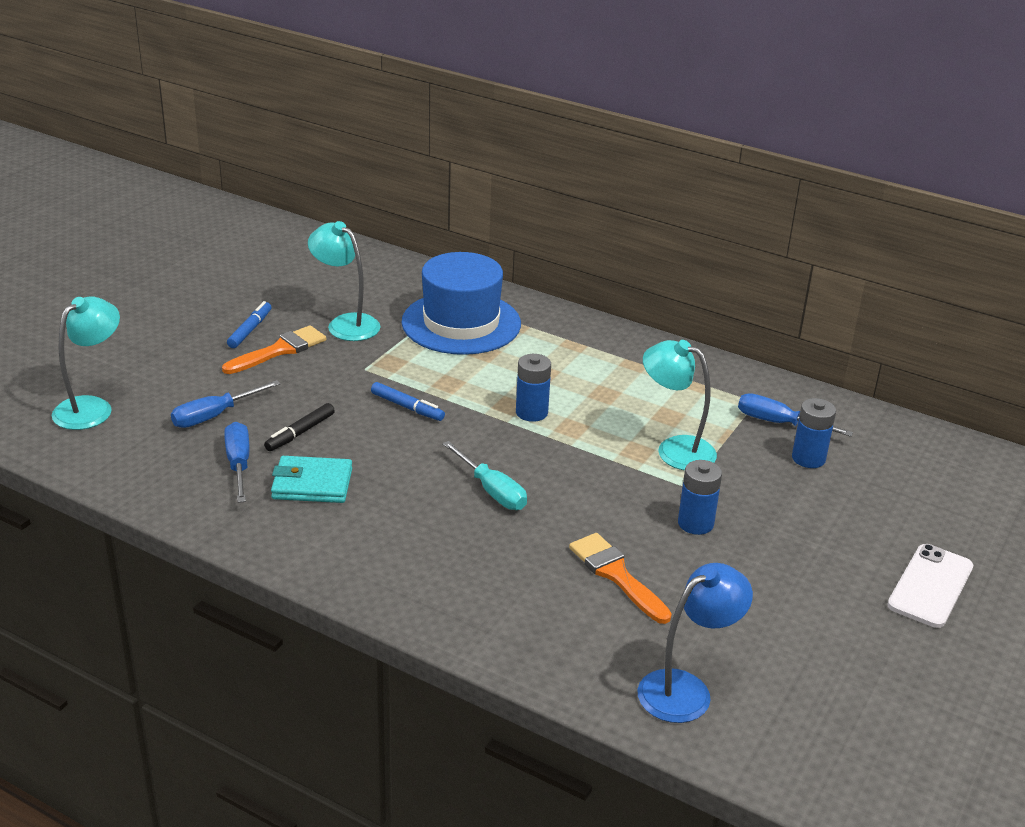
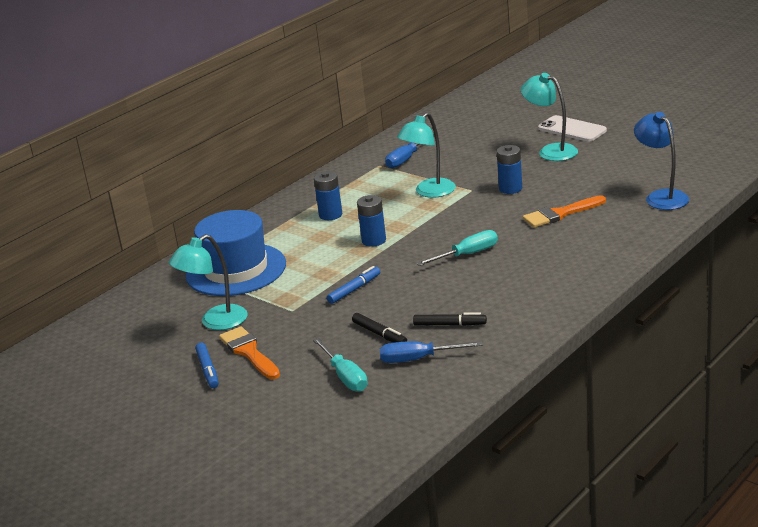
camera: 75 degrees left, 5 degrees down
turquoise lamp [52,296,120,430] -> turquoise lamp moved to [521,73,578,161]
blue screwdriver [171,380,281,428] -> turquoise screwdriver [313,338,368,391]
blue marker [227,301,271,348] -> blue marker turned 135 degrees counterclockwise [195,343,219,388]
turquoise wallet [271,456,352,503] -> black marker [413,312,487,326]
blue battery [792,398,836,468] -> blue battery moved to [314,171,342,220]

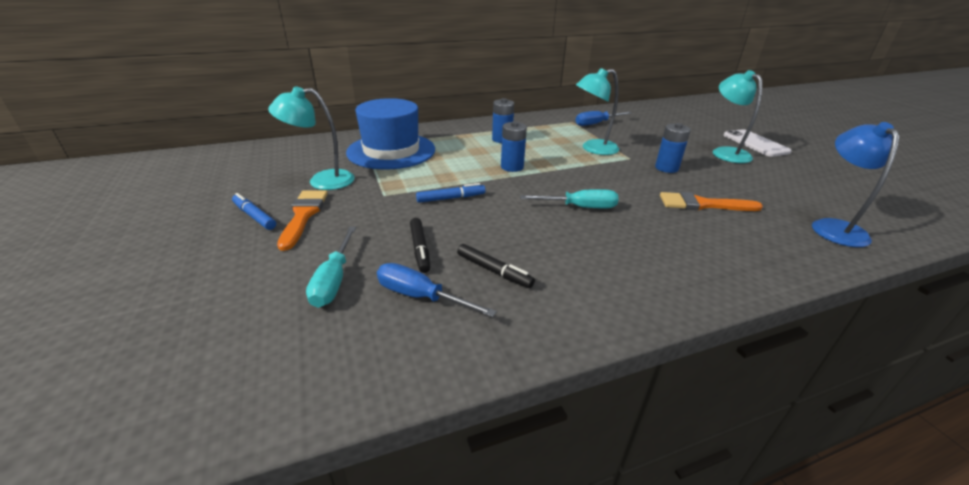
camera: 25 degrees right, 5 degrees up
blue marker [195,343,219,388] -> blue marker turned 120 degrees clockwise [232,193,276,230]

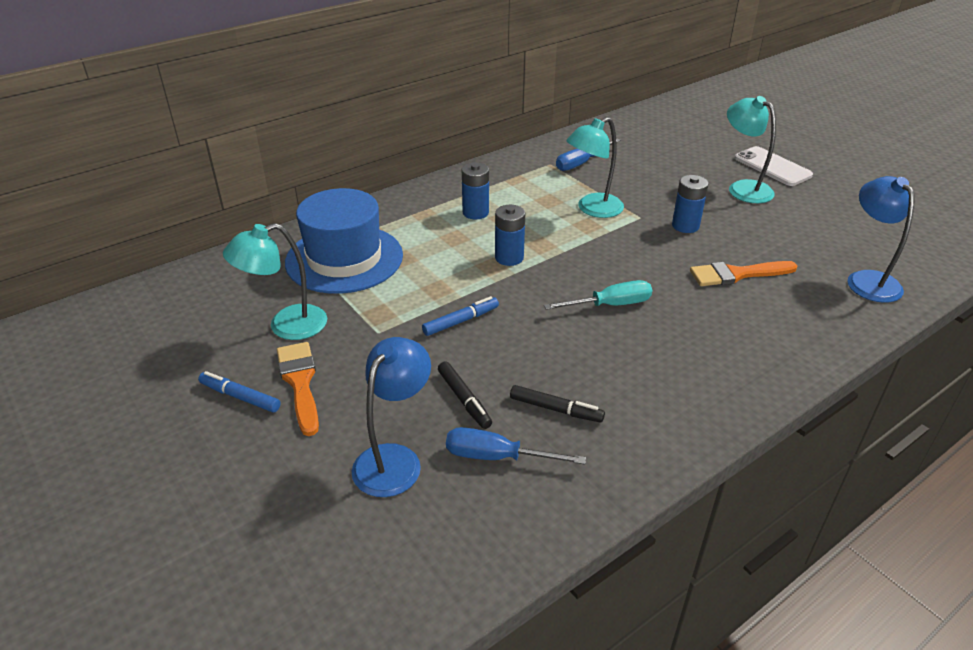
camera: 15 degrees left, 5 degrees up
turquoise screwdriver [306,227,356,308] -> blue lamp [352,337,431,497]

